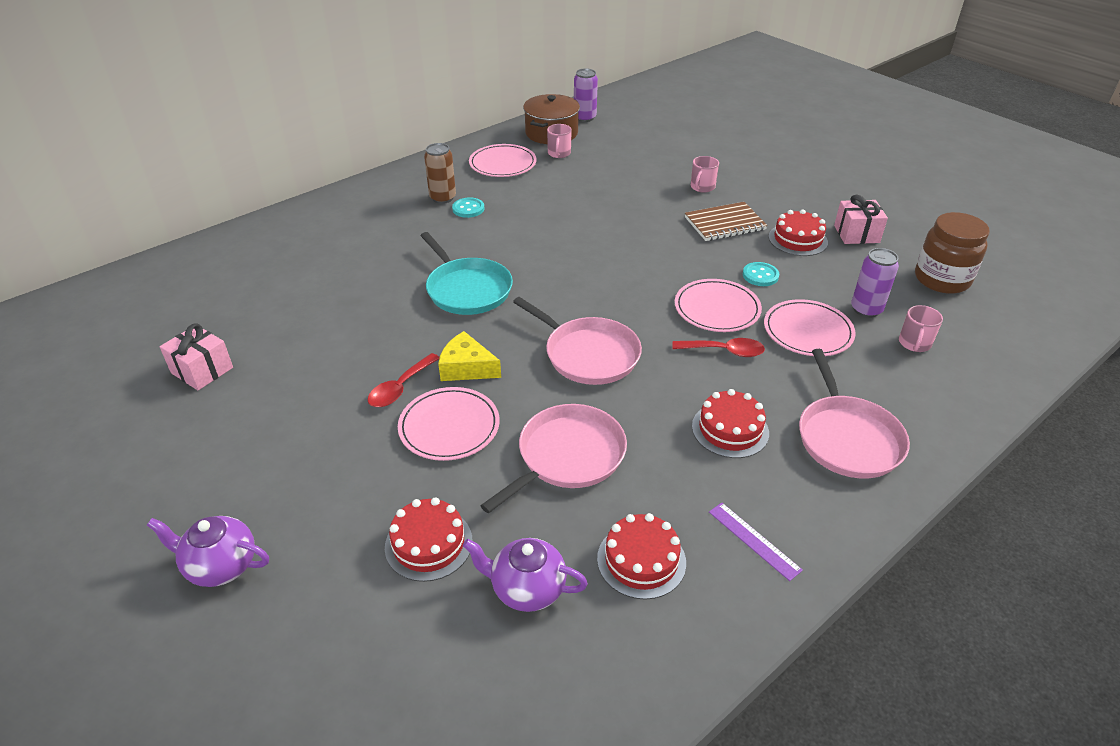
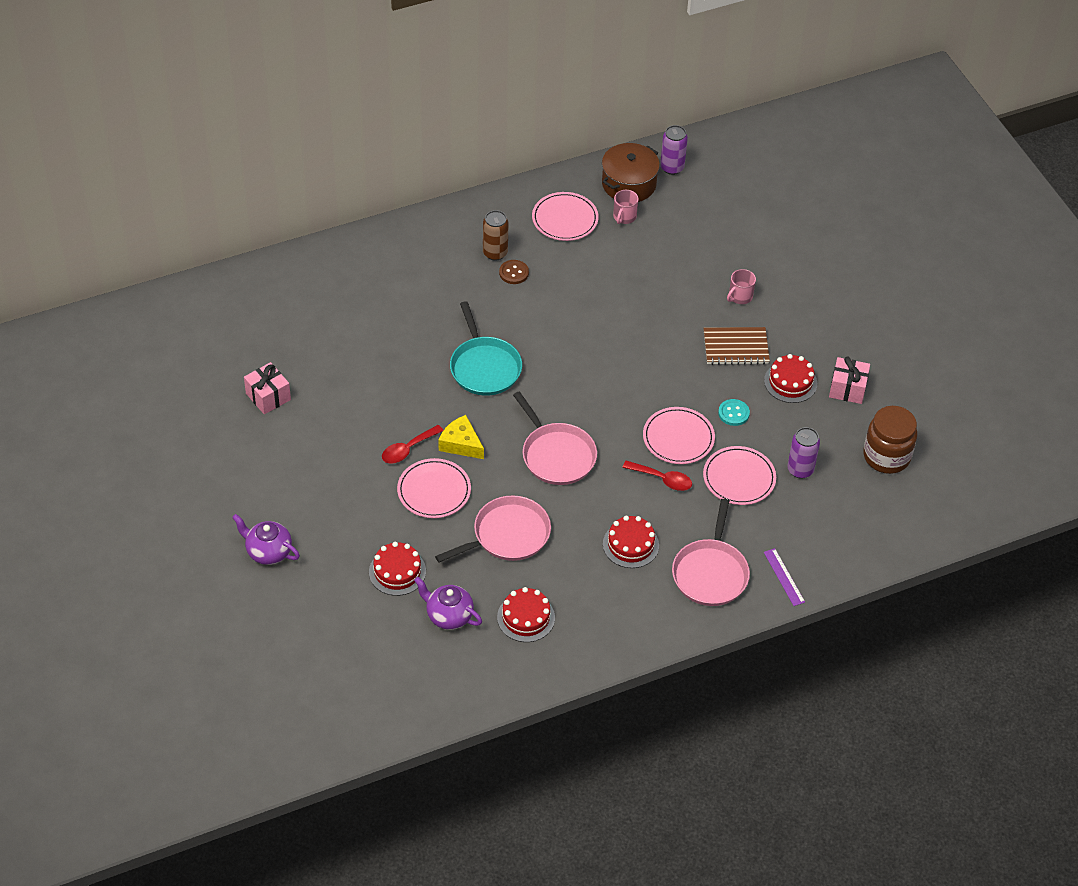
camera: 15 degrees right, 10 degrees up
turquoise button [452,197,485,218] -> brown button [499,260,529,284]
purple ruler [709,503,803,581] -> purple ruler moved to [764,548,805,606]
pink mug [899,305,943,352] -> none

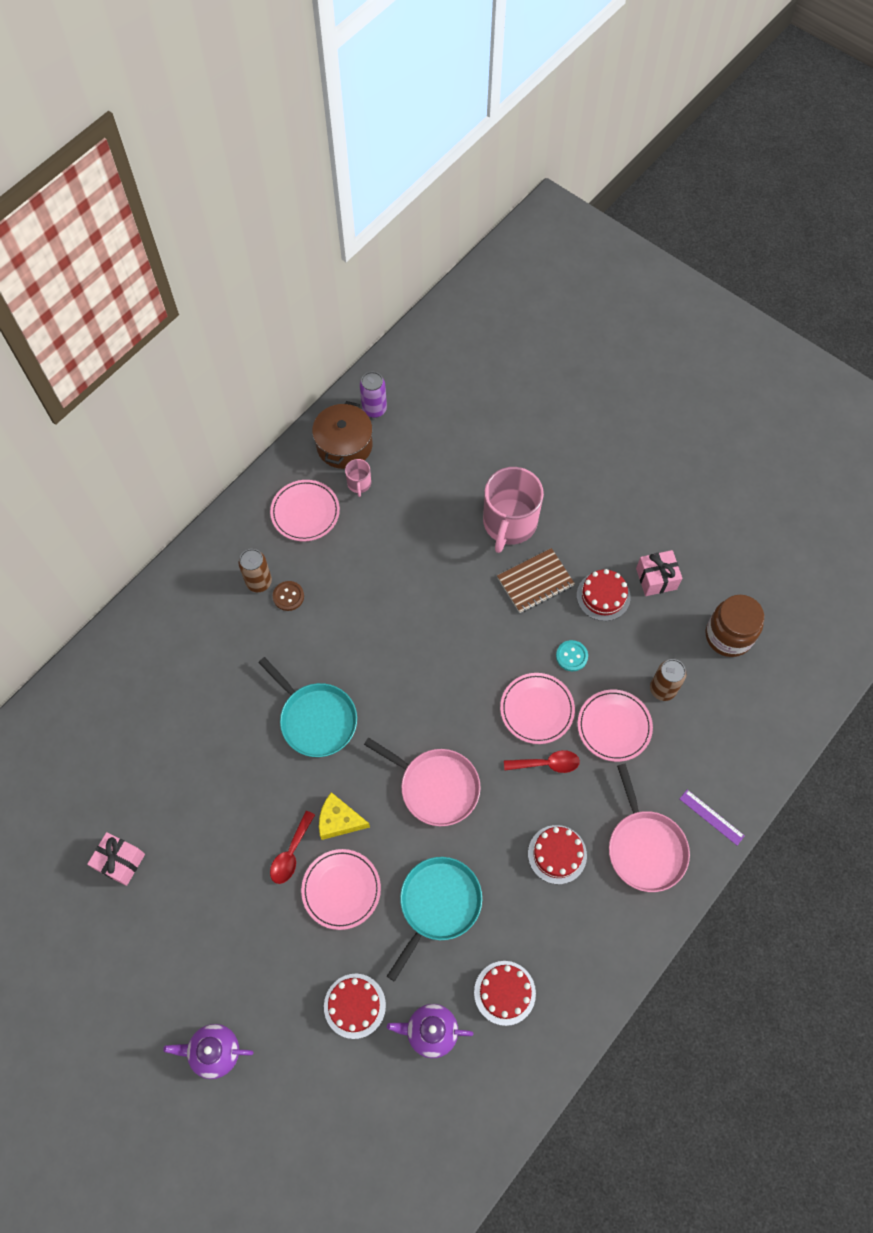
camera: 25 degrees left, 15 degrees up
pink pan [435,495,551,562] -> turquoise pan [387,857,482,982]
pink mug [727,269,756,304] -> pink mug [483,467,544,553], size x2.23
purple can [787,427,820,479] -> brown can [650,659,686,701]

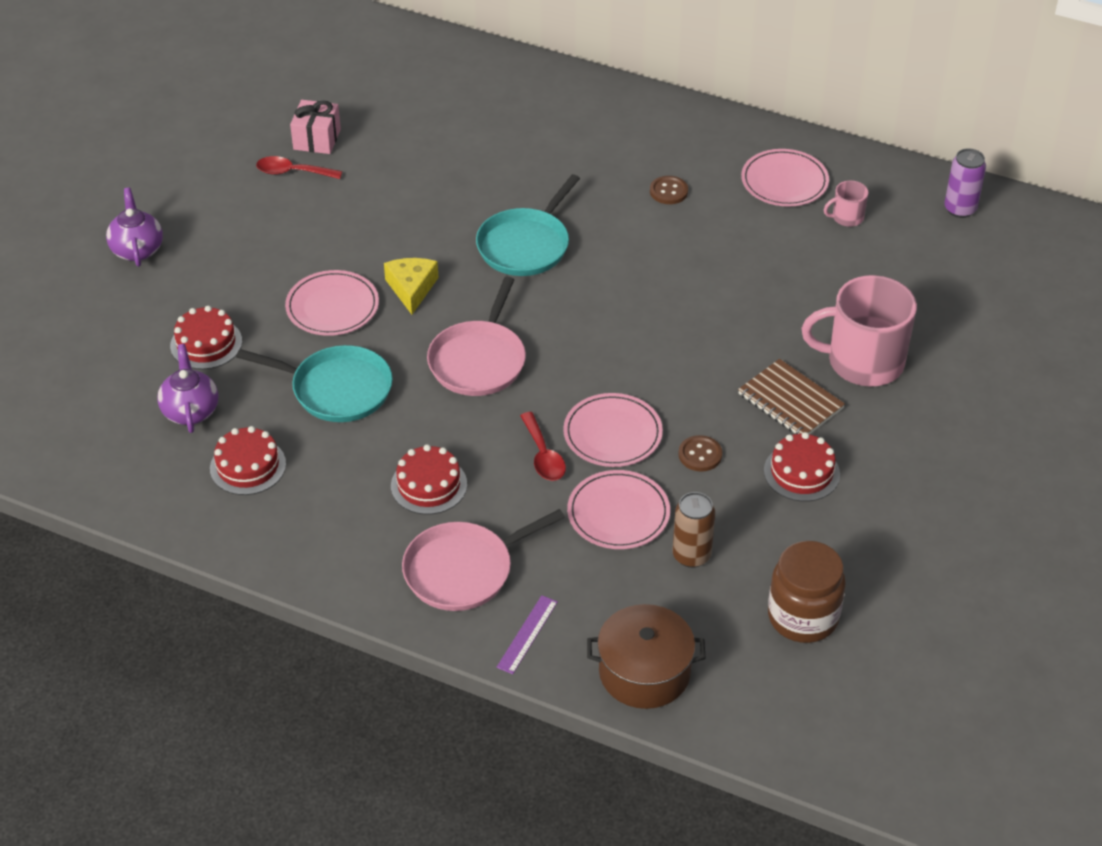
camera: 75 degrees right, 20 degrees down
brown can [239,549,272,592] -> none
red spoon [270,811,315,884] -> red spoon moved to [256,156,343,179]
brown pot [312,401,373,469] -> brown pot moved to [587,604,705,709]
turquoise button [556,640,588,671] -> brown button [678,435,722,471]
pink gift [636,550,682,596] -> none

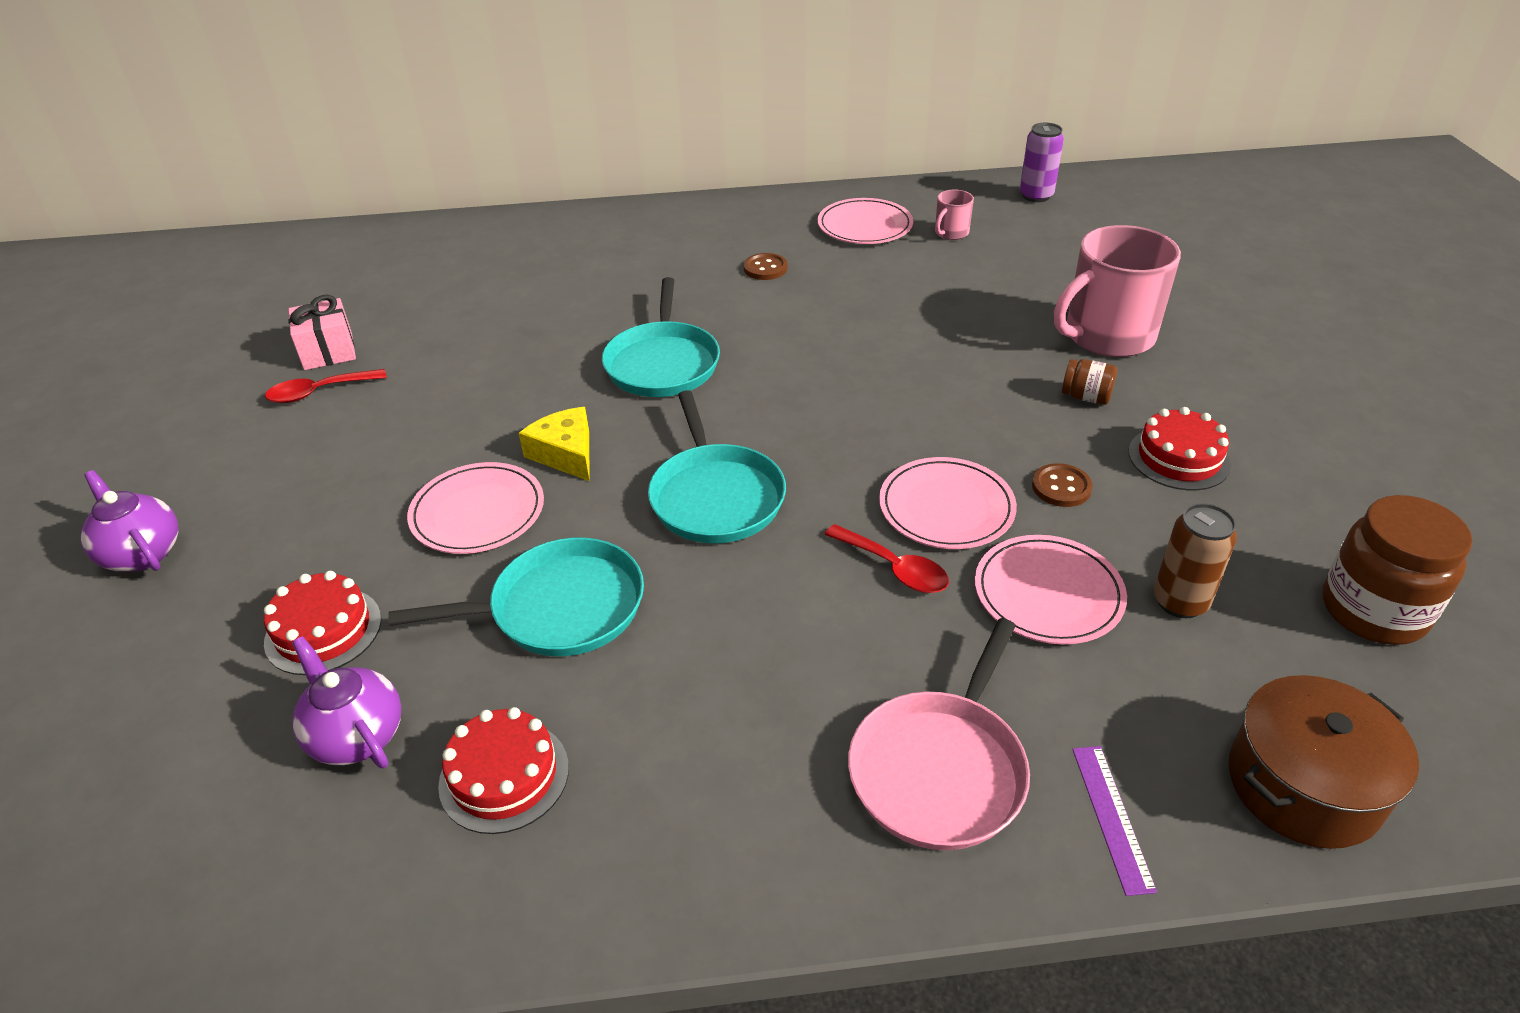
camera: 30 degrees left, 5 degrees down
red cake [391,444,467,515] -> none
pink pan [427,276,526,396] -> turquoise pan [648,390,786,543]
brown notebook [738,359,845,434] -> brown jar [1062,359,1117,405]

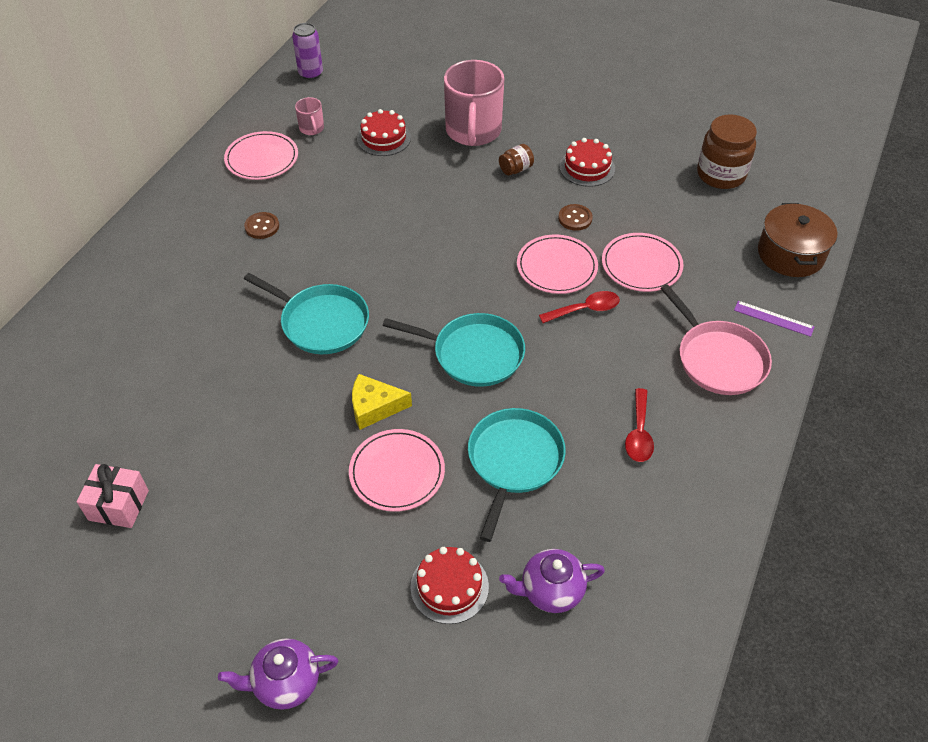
camera: 60 degrees left, 10 degrees up
red spoon [265,369,387,403] -> red spoon moved to [625,388,654,462]
red cake [438,707,569,834] -> red cake moved to [357,109,411,156]
brown can [1154,503,1237,618] -> none

